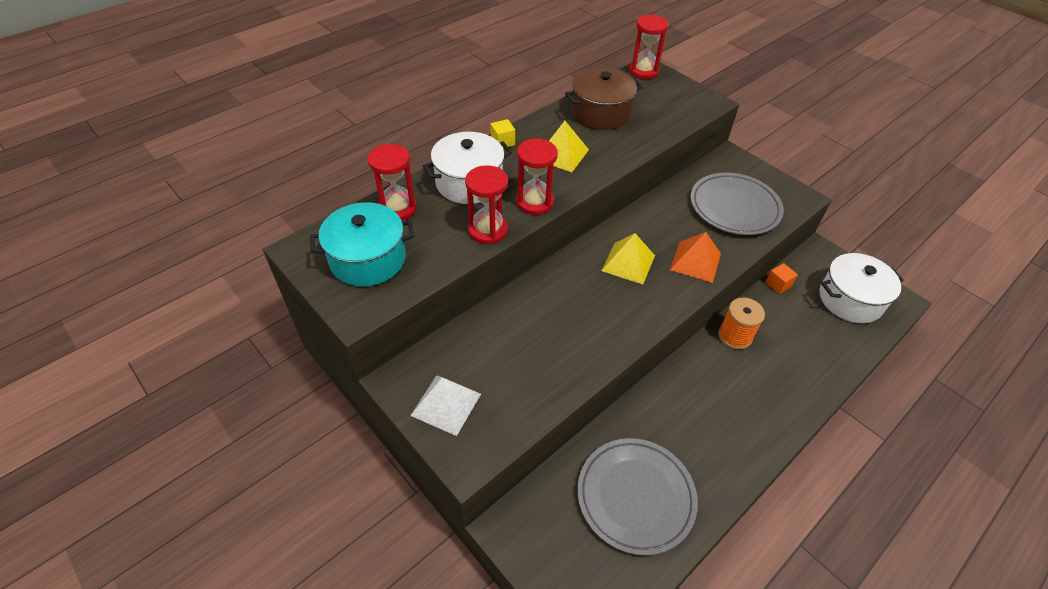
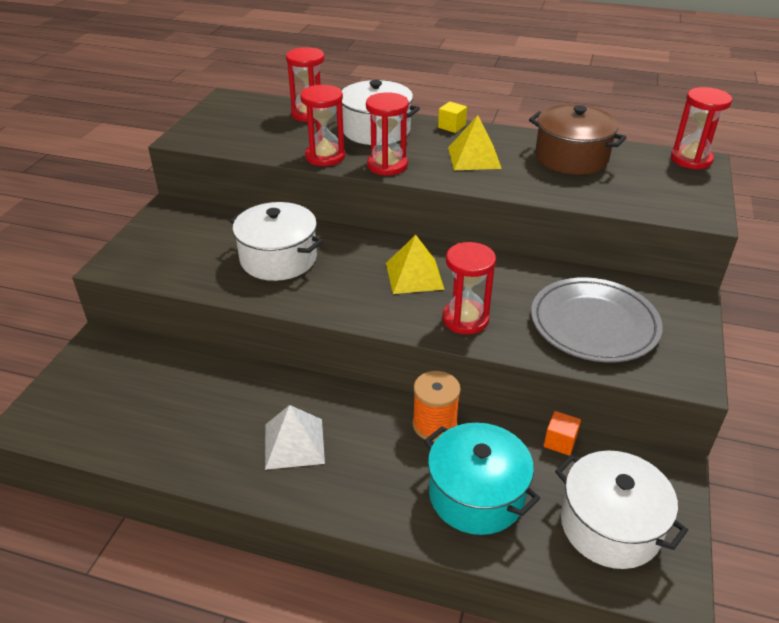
camera: 60 degrees right, 10 degrees down
turquoise pot [310,202,414,287] -> turquoise pot moved to [424,423,540,535]
white pyramid [410,375,481,436] -> white pyramid moved to [265,405,325,470]
grey plate [577,438,698,556] -> none
orange pyramid [670,232,721,283] -> red hourglass [442,242,496,334]
none -> white pot [230,202,323,281]

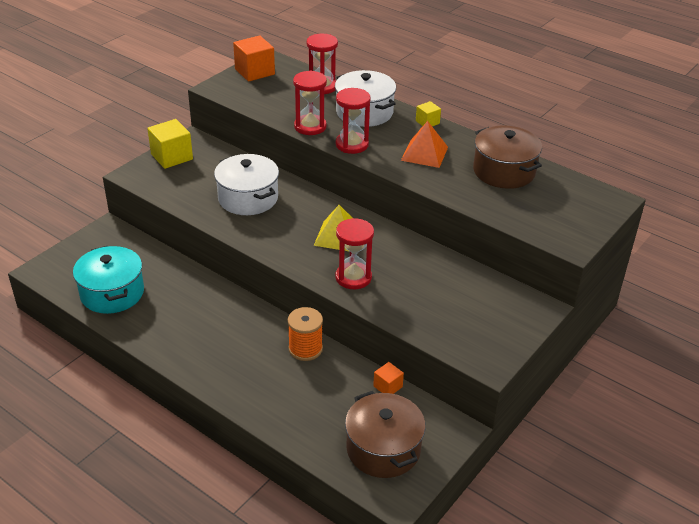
camera: 20 degrees right, 0 degrees up
white pyramid [265,405,325,470] -> none
turquoise pot [424,423,540,535] -> turquoise pot moved to [73,246,144,314]
yellow pyramid [448,115,502,170] -> orange pyramid [401,121,448,168]
grey plate [531,277,663,363] -> none
white pot [555,450,688,569] -> brown pot [345,391,426,478]
red hourglass [671,87,732,170] -> none
none -> yellow cube [147,119,193,169]
none -> orange cube [233,35,275,82]

